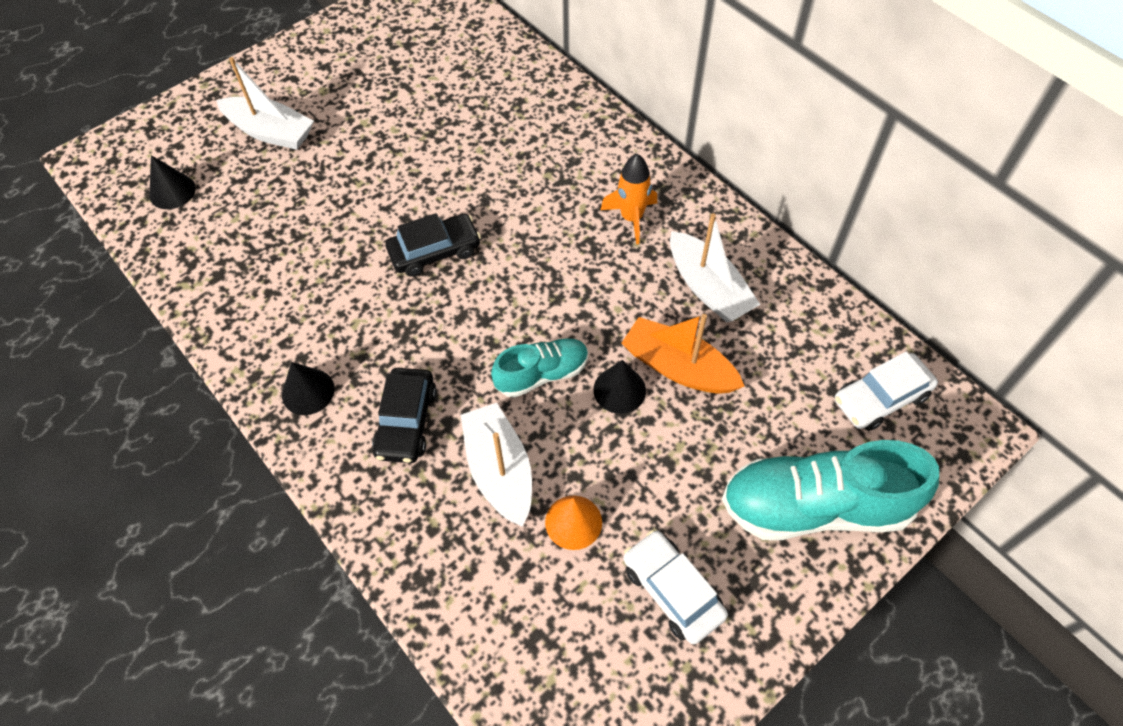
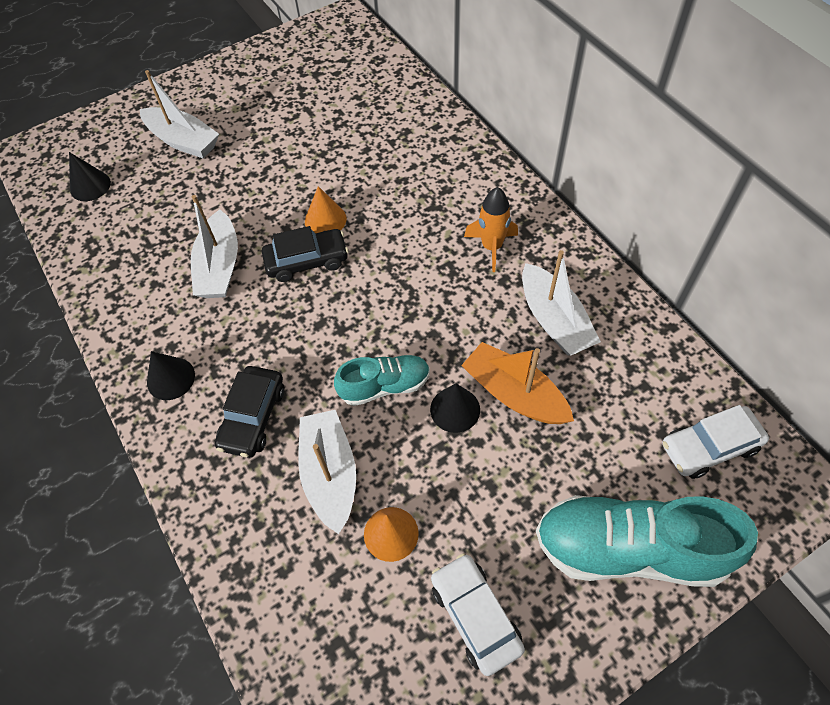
camera: 10 degrees right, 0 degrees up
none -> white boat [191,195,238,298]
none -> orange cone [305,186,347,233]

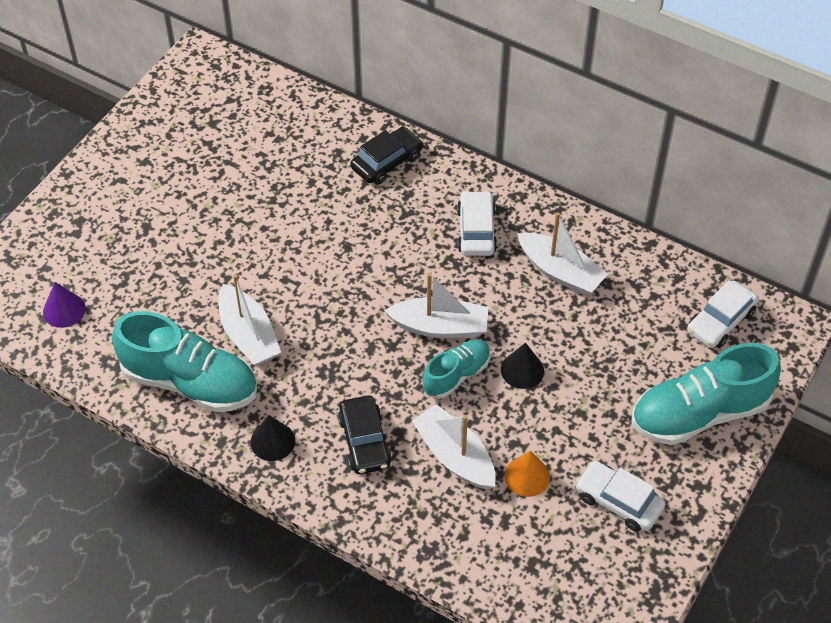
camera: 30 degrees left, 5 degrees down
black cone [69,152,111,201] -> purple cone [43,282,85,328]
white boat [140,70,219,158] -> white boat moved to [384,273,489,338]
black car [262,226,349,282] -> black car moved to [350,127,423,185]
orange cone [305,186,347,233] -> none
orange boat [461,342,574,424] -> none
orange rocket [464,187,518,272] -> white car [457,190,497,256]
none -> turquoise shoe [112,311,257,412]

